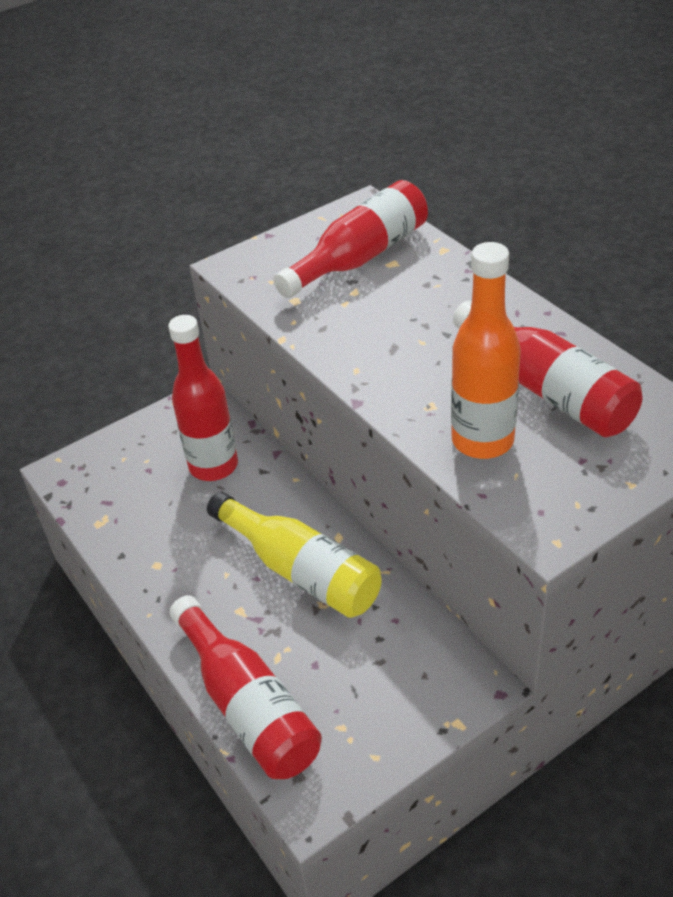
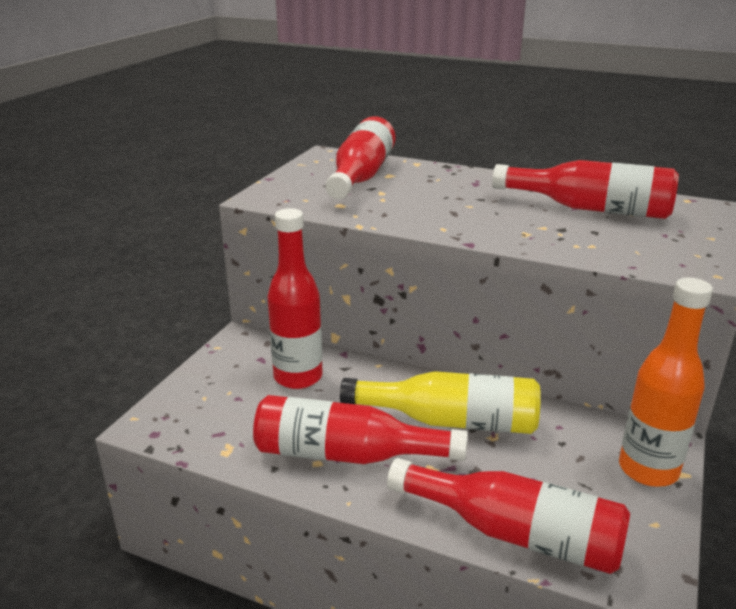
camera: 35 degrees left, 15 degrees down
orange bottle [451,242,521,459] -> orange bottle moved to [619,277,713,487]
none -> red bottle [253,395,468,464]

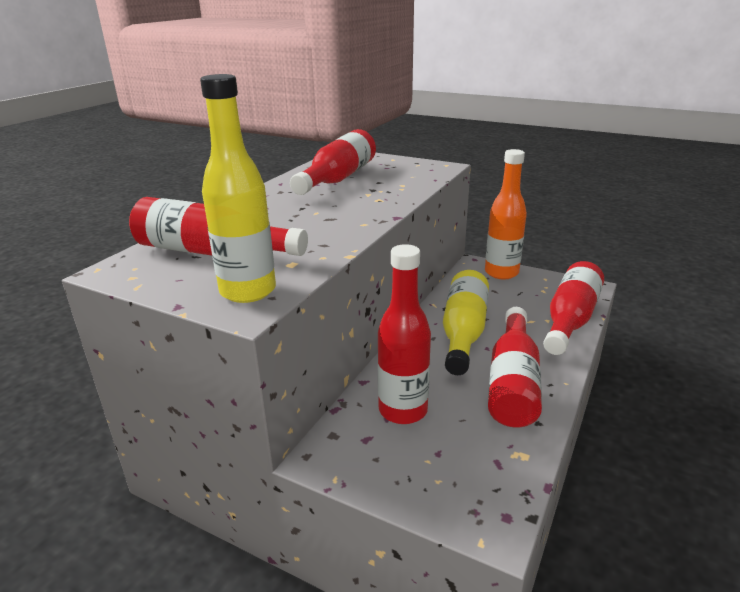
camera: 85 degrees left, 0 degrees up
none -> yellow bottle [200,74,276,303]

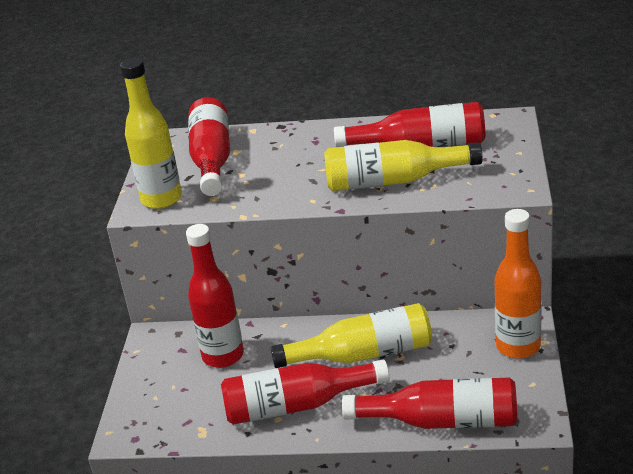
camera: 70 degrees right, 5 degrees up
none -> yellow bottle [324,140,483,191]

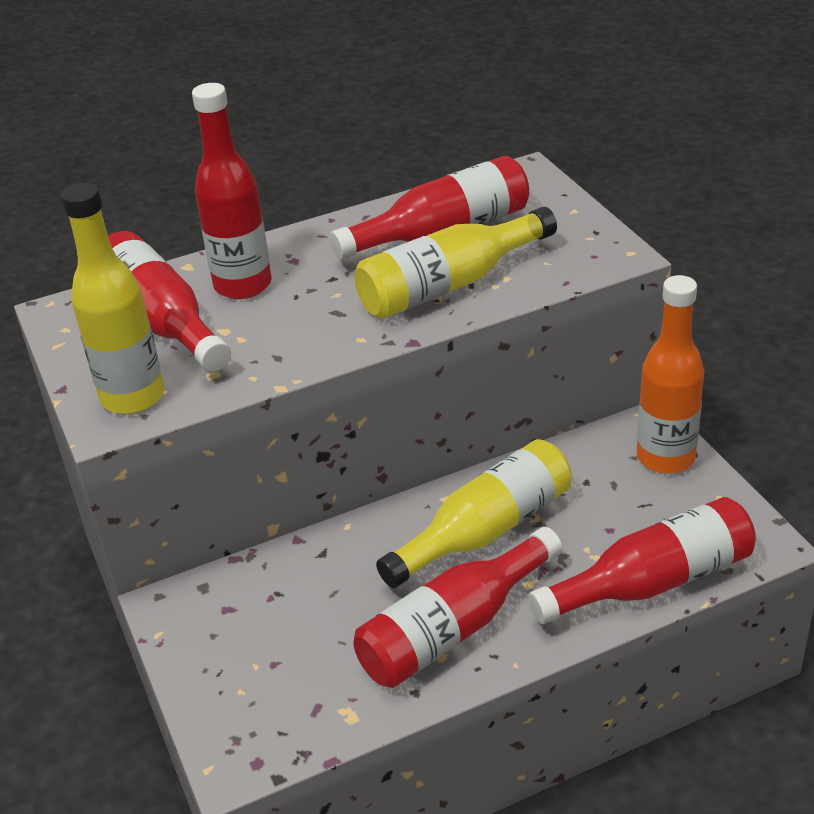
camera: 30 degrees left, 5 degrees up
red bottle [186,224,244,368] -> red bottle moved to [192,83,272,299]

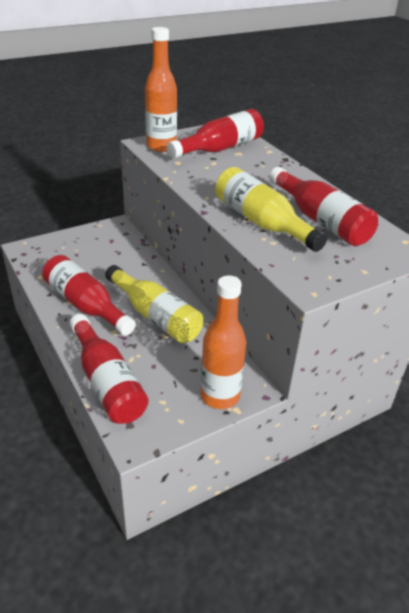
camera: 80 degrees right, 0 degrees up
yellow bottle [61,183,164,414] -> orange bottle [145,27,177,152]
red bottle [192,83,272,299] -> none

